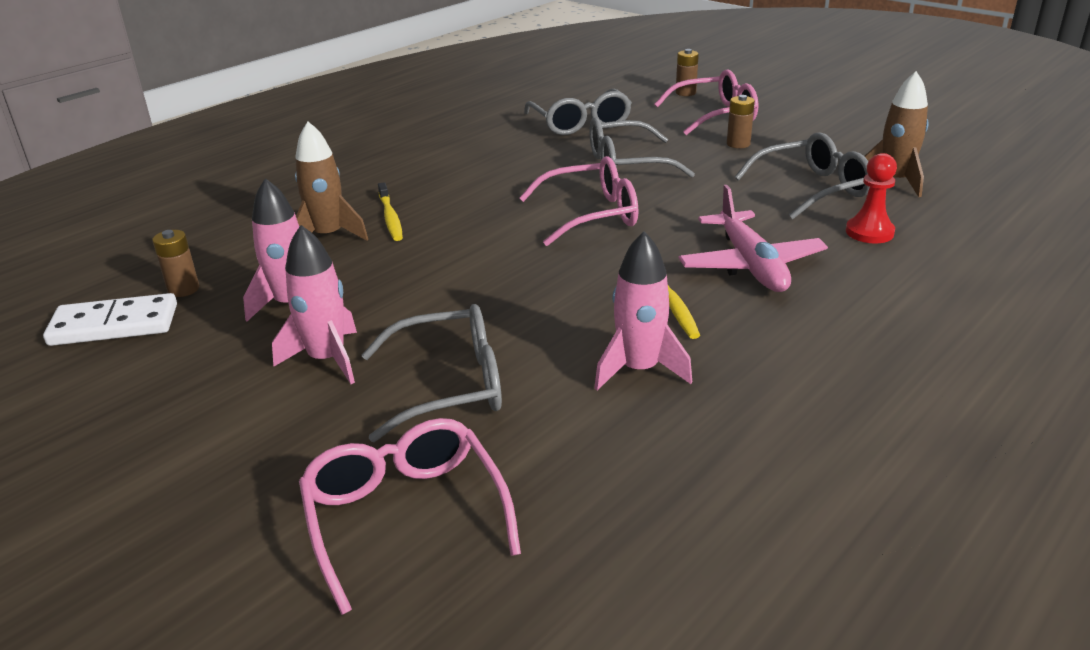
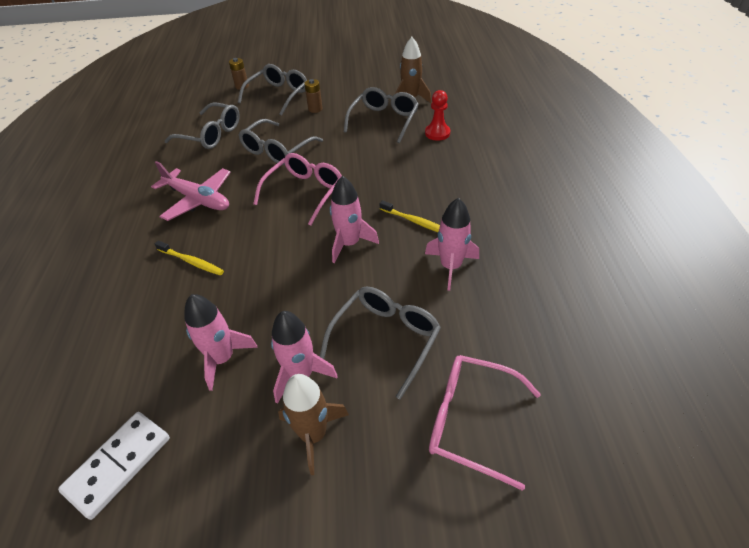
camera: 45 degrees left, 15 degrees up
brown battery [152,230,199,297] -> none
brown rocket [295,122,368,241] -> brown rocket moved to [278,374,349,475]
pink glasses [654,69,758,135] -> grey glasses [238,64,307,116]
pink plane [679,185,828,292] -> pink plane moved to [151,161,231,221]
none -> pink rocket [330,176,379,263]

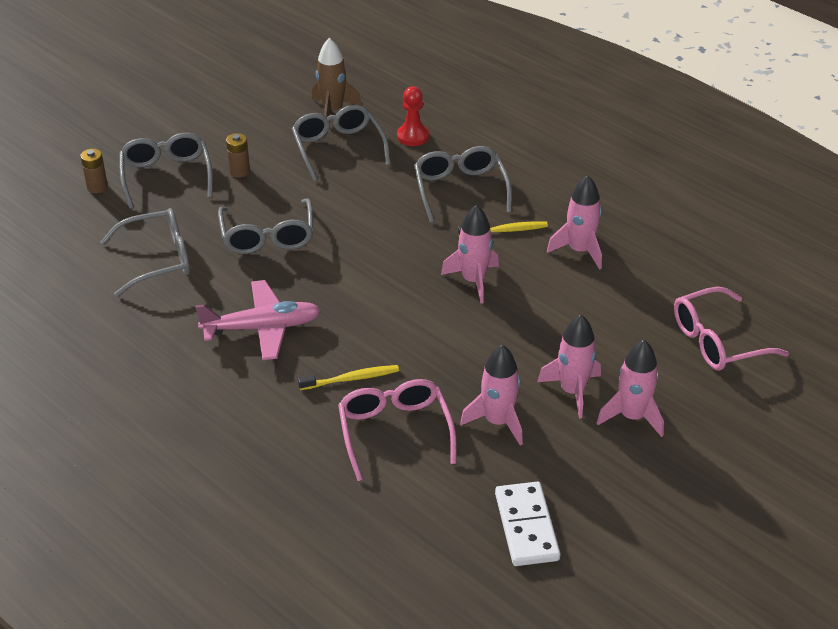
camera: 45 degrees left, 5 degrees down
pink glasses [253,153,342,225] -> pink glasses moved to [338,379,457,481]
brown rocket [278,374,349,475] -> pink rocket [597,340,664,437]
grey glasses [320,286,441,399] -> grey glasses moved to [414,146,512,223]

